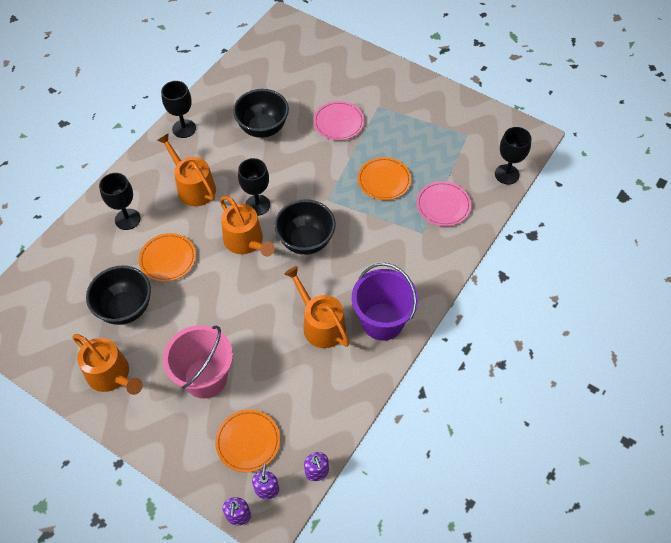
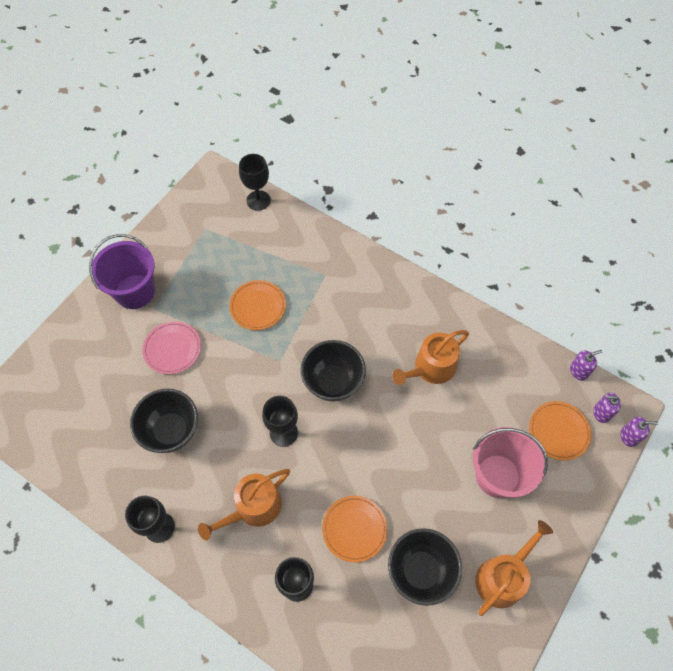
camera: 90 degrees left, 5 degrees up
orange watering can [220,196,275,257] -> none
purple bucket [352,263,418,341] -> purple bucket moved to [89,234,155,309]
pink plate [416,181,471,226] -> none

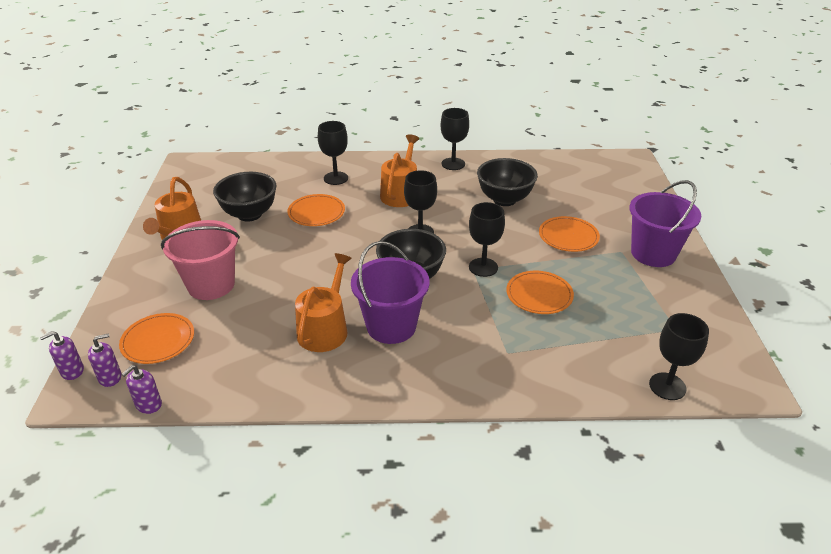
camera: 145 degrees right, 25 degrees down
pink plate [142,321,201,374] -> orange plate [539,216,600,252]
none -> purple bucket [351,241,430,344]
none -> black goblet [469,202,505,277]

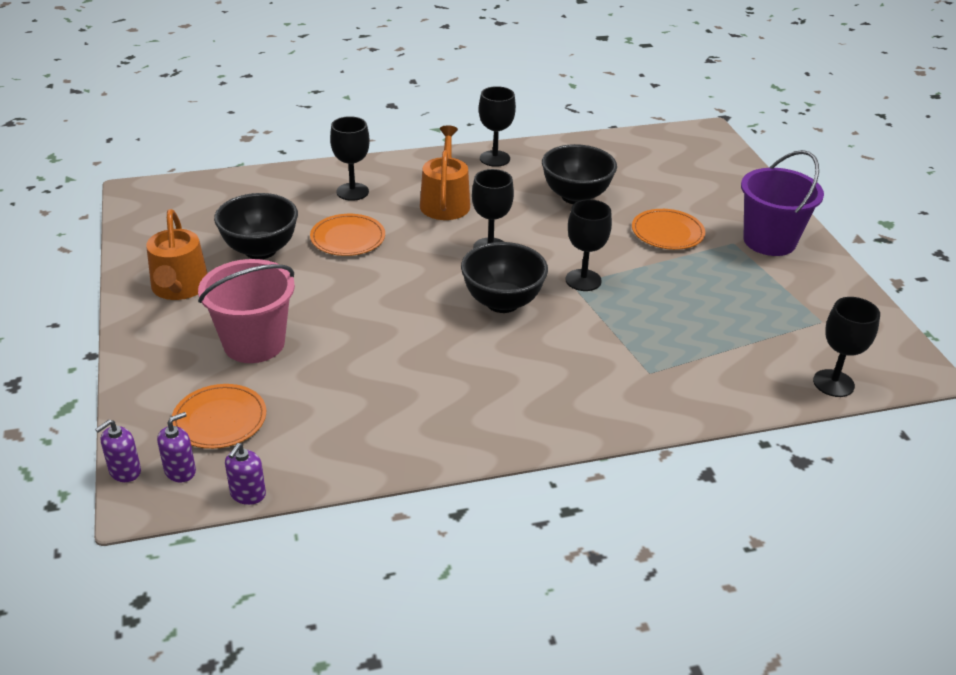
camera: 15 degrees left, 0 degrees up
orange watering can [295,253,352,352] -> none
purple bucket [351,241,430,344] -> none
orange plate [506,271,574,314] -> none

